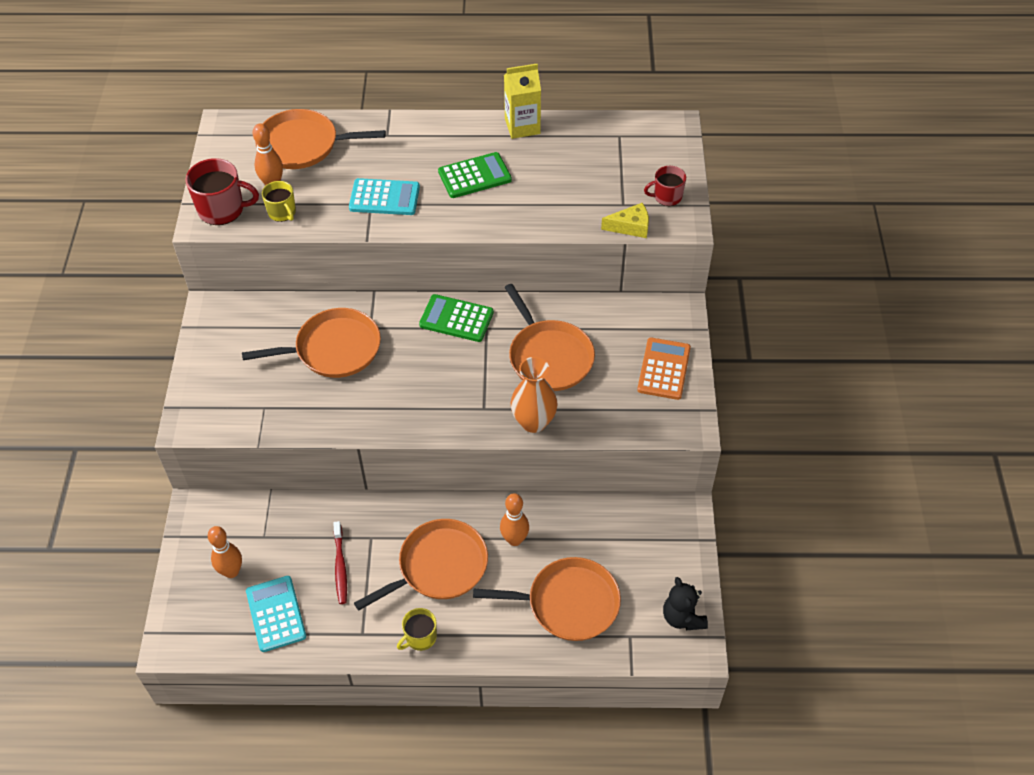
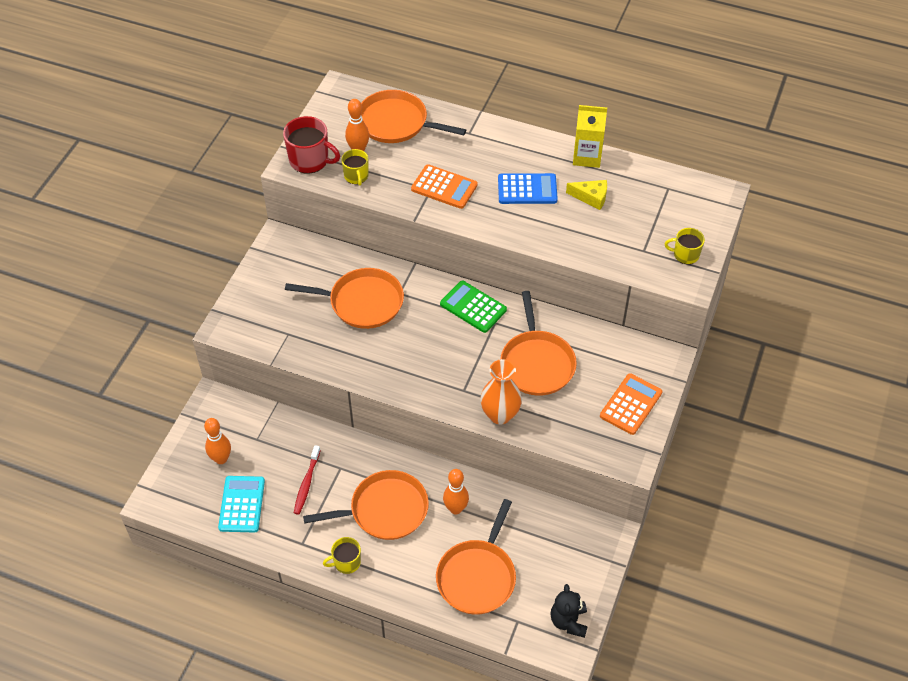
camera: 20 degrees right, 0 degrees up
turquoise calculator [349,178,420,215] -> orange calculator [411,164,478,209]
green calculator [438,152,512,198] -> blue calculator [498,173,558,204]
orange pan [473,557,621,641] -> orange pan turned 90 degrees clockwise [436,499,516,615]
yellow cheese [601,203,649,238] -> yellow cheese moved to [566,180,607,210]
red mug [644,166,686,206] -> yellow mug [665,228,705,264]

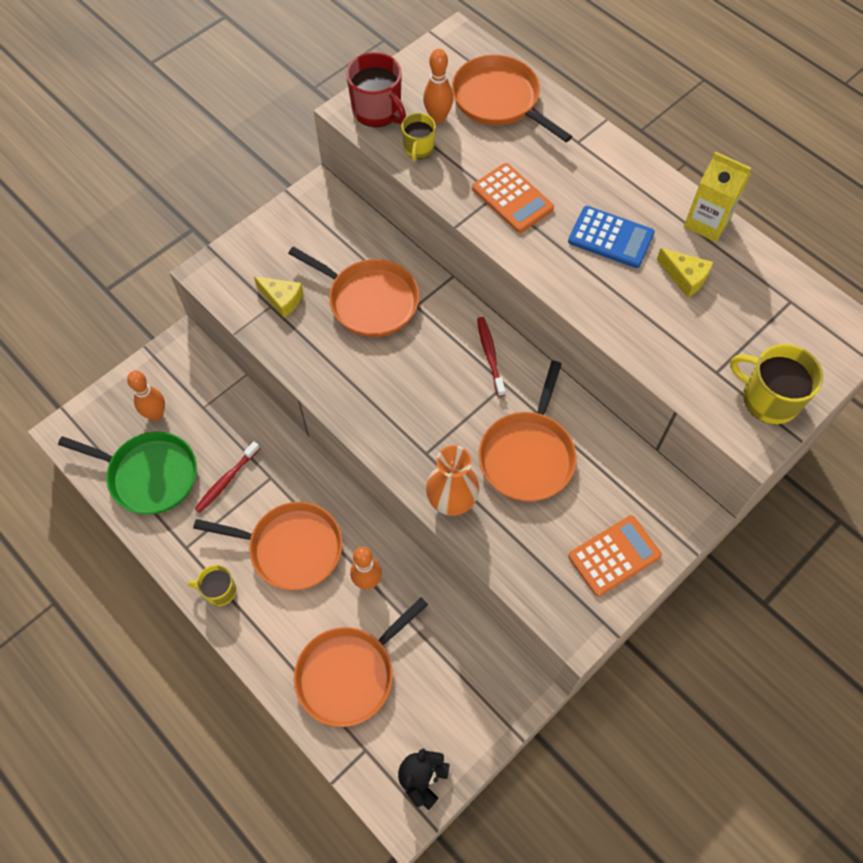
camera: 25 degrees right, 10 degrees up
turquoise calculator [218,476,265,533] -> green pan [58,432,197,514]
green calculator [440,281,507,333] -> red toothbrush [477,317,505,397]
yellow mug [665,228,705,264] -> yellow mug [730,344,823,424], size x1.63
none -> yellow cheese [254,276,303,318]

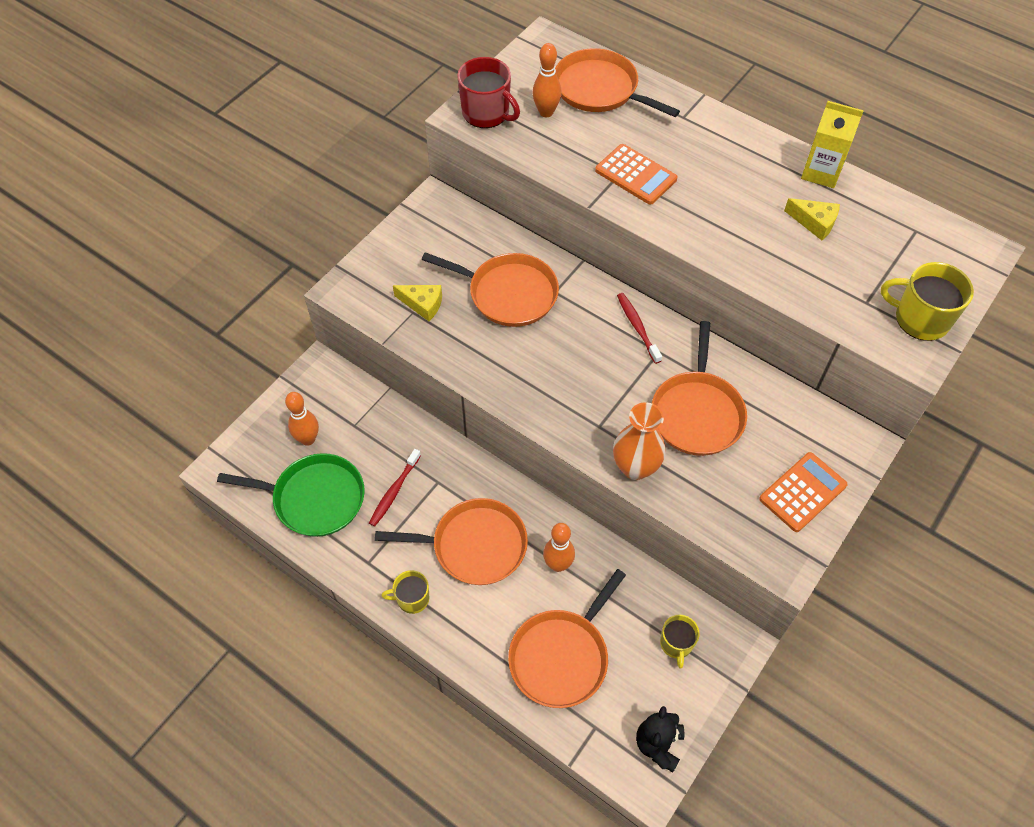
camera: 10 degrees left, 5 degrees down
yellow mug [401,113,436,161] -> yellow mug moved to [660,614,700,669]
blue calculator [568,206,655,268] -> none

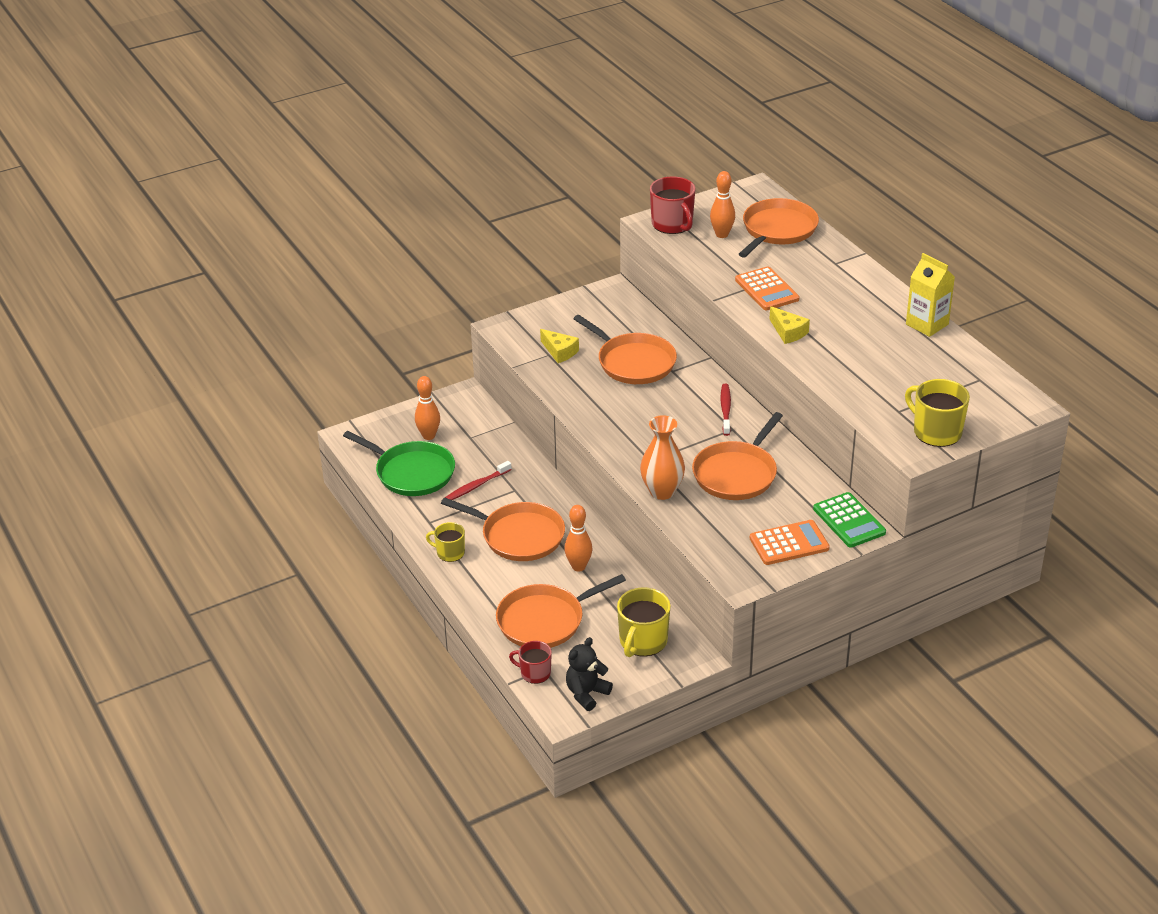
camera: 25 degrees right, 20 degrees down
orange pan [555,48,680,117] -> orange pan turned 60 degrees clockwise [739,198,819,258]
yellow mug [660,614,700,669] -> yellow mug [617,587,671,657], size x1.63
yellow cheese [784,198,840,240] -> yellow cheese moved to [770,306,810,344]
none -> red mug [509,641,552,684]
none -> green calculator [813,492,886,548]

